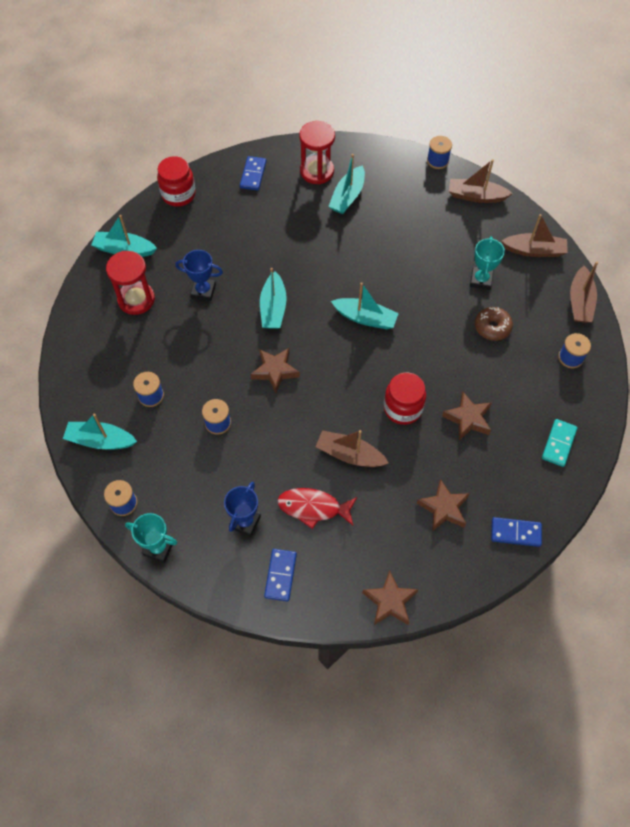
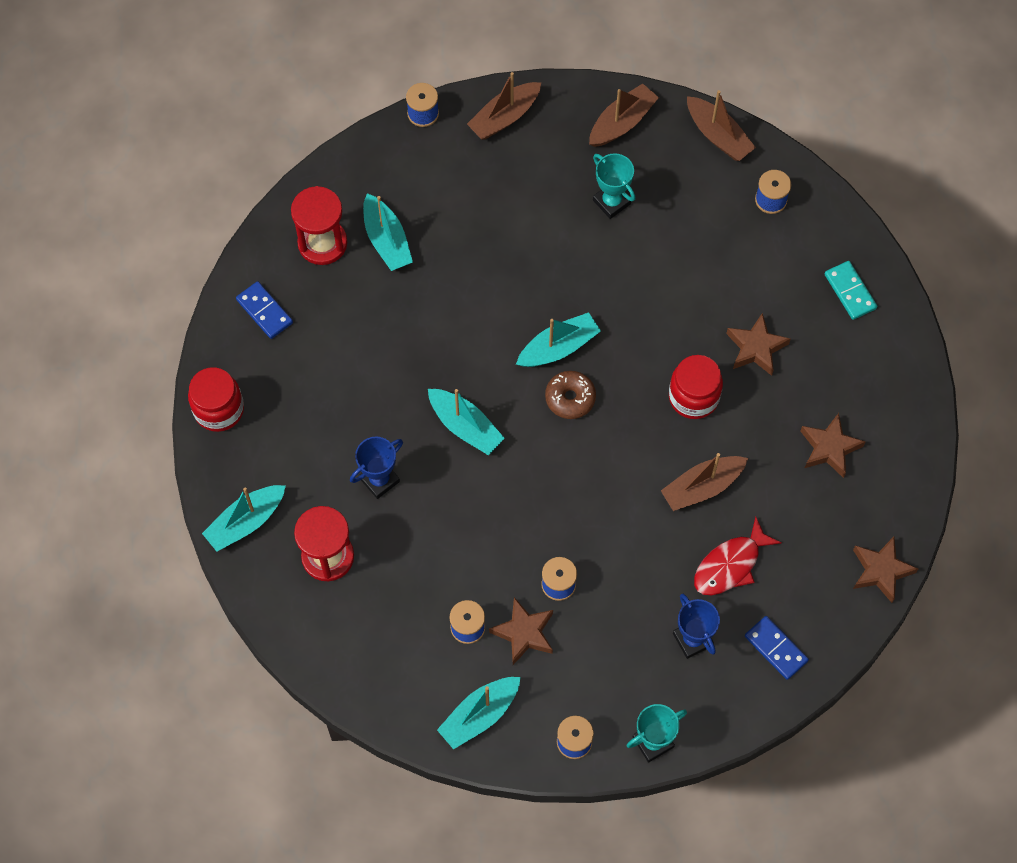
camera: 50 degrees left, 5 degrees up
brown star [250,348,300,393] -> brown star moved to [489,597,553,665]
brown donut [475,307,513,341] -> brown donut moved to [545,371,596,419]
blue domino [491,517,542,547] -> none

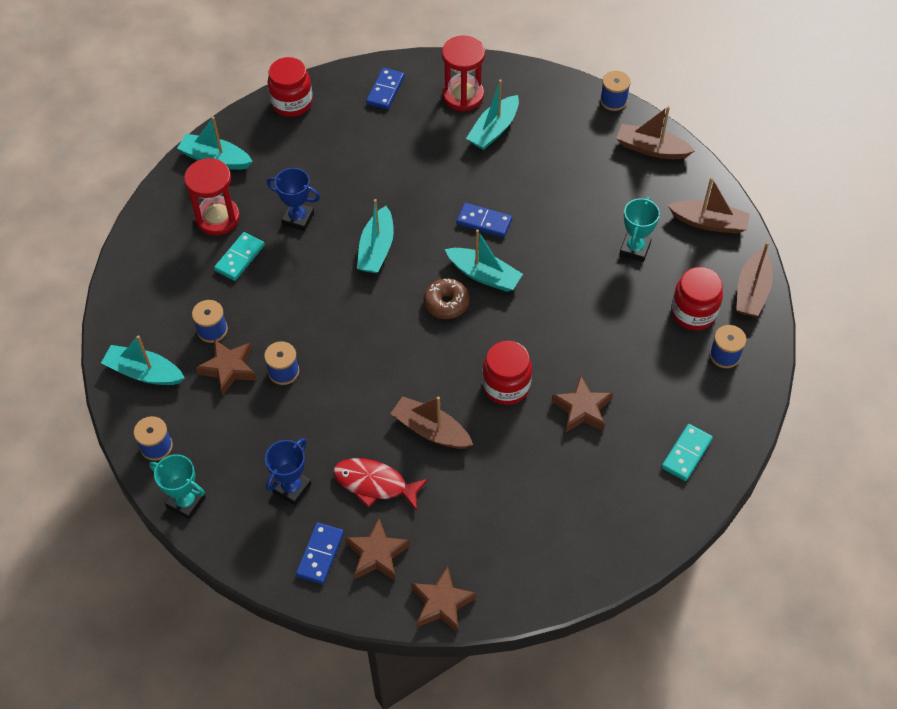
camera: 60 degrees right, 10 degrees down
brown star [800,413,866,478] -> brown star moved to [345,518,410,580]
none -> turquoise domino [214,232,265,281]
none -> blue domino [456,203,512,238]
none -> red jar [671,267,723,330]

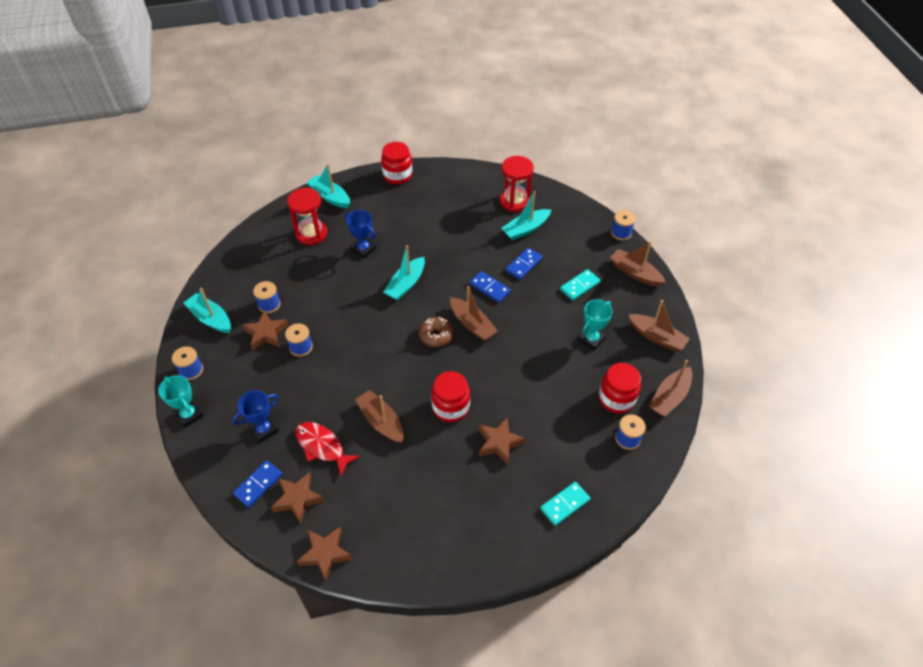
camera: 20 degrees right, 5 degrees down
turquoise domino [214,232,265,281] -> turquoise domino moved to [560,269,601,301]
blue domino [366,68,405,110] -> blue domino moved to [506,248,543,280]
turquoise boat [445,229,523,292] -> brown boat [450,286,498,341]

